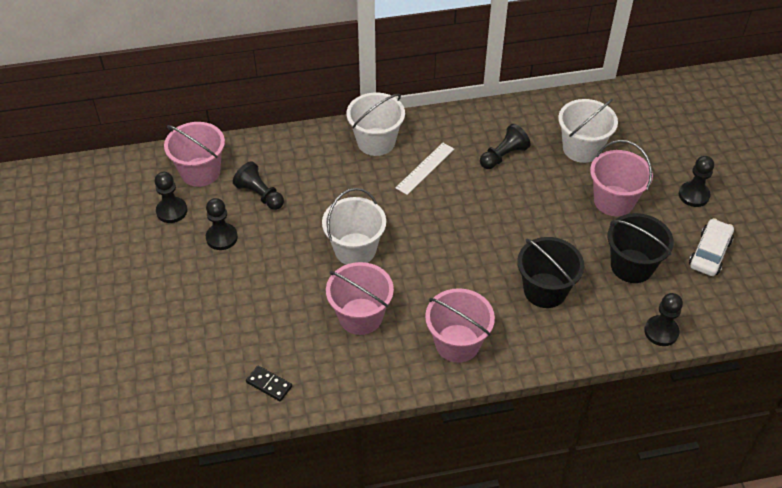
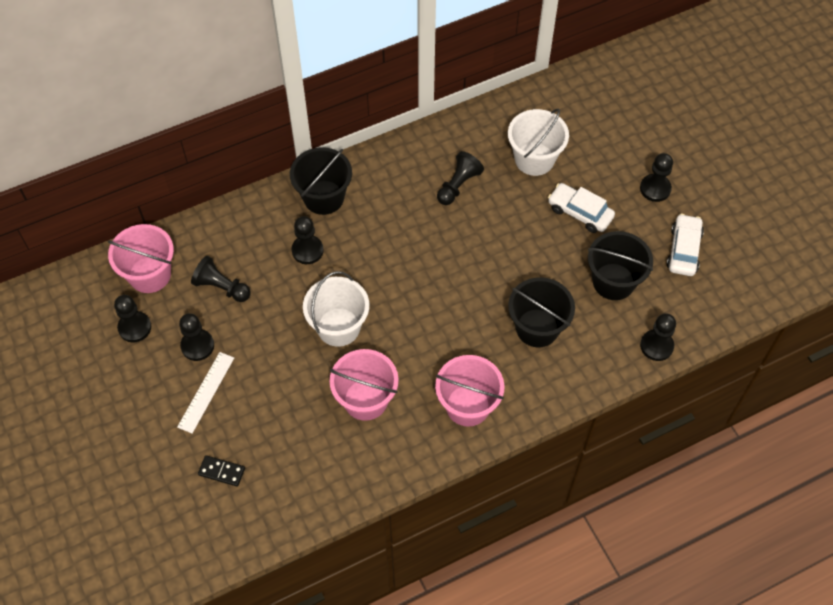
camera: 15 degrees left, 10 degrees up
black domino [246,365,292,401] -> black domino moved to [198,455,245,487]
white bucket [347,92,405,156] -> black bucket [290,147,352,215]
white ruler [395,143,454,195] -> white ruler moved to [177,352,234,433]
pink bucket [590,140,653,216] -> white car [548,183,615,233]
none -> black pawn [292,216,324,264]

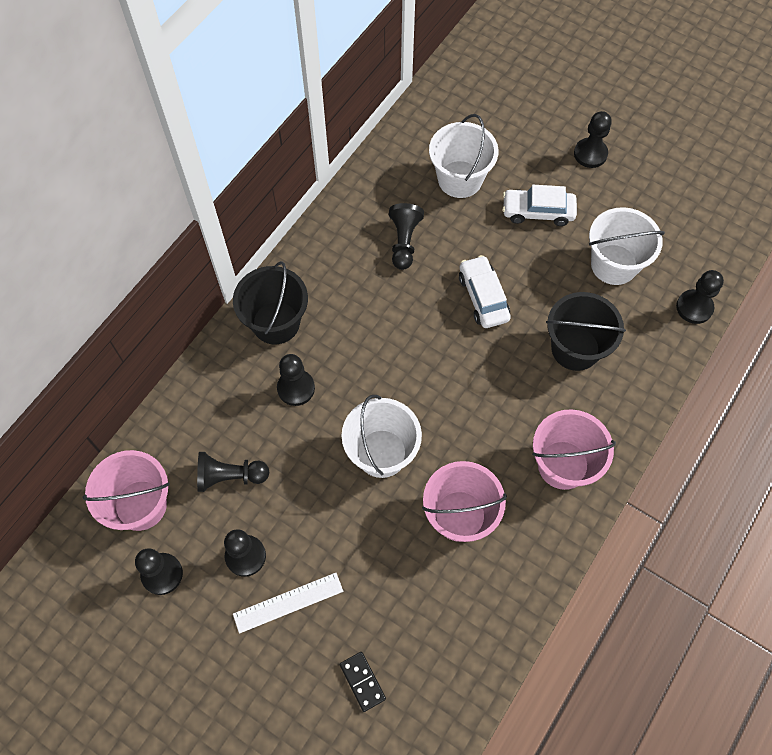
camera: 30 degrees left, 5 degrees up
white ruler [177,352,234,433] -> white ruler turned 75 degrees clockwise [233,573,343,634]
black domino [198,455,245,487] -> black domino turned 75 degrees clockwise [339,652,386,712]
black bucket [588,231,653,300] -> white bucket [589,207,665,285]
white car [666,214,704,276] -> white car moved to [459,255,511,328]

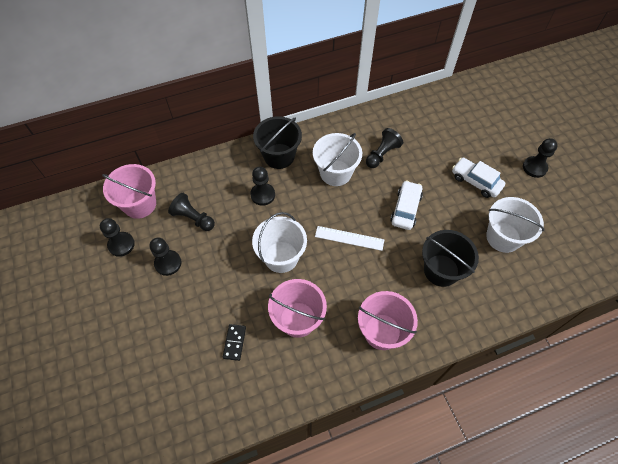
camera: 35 degrees right, 5 degrees down
white ruler [233,573,343,634] -> white ruler moved to [315,226,384,251]
black domino [339,652,386,712] -> black domino moved to [223,324,246,361]
white bucket [429,114,499,198] -> white bucket moved to [313,133,362,186]
black pawn [676,270,724,324] -> none

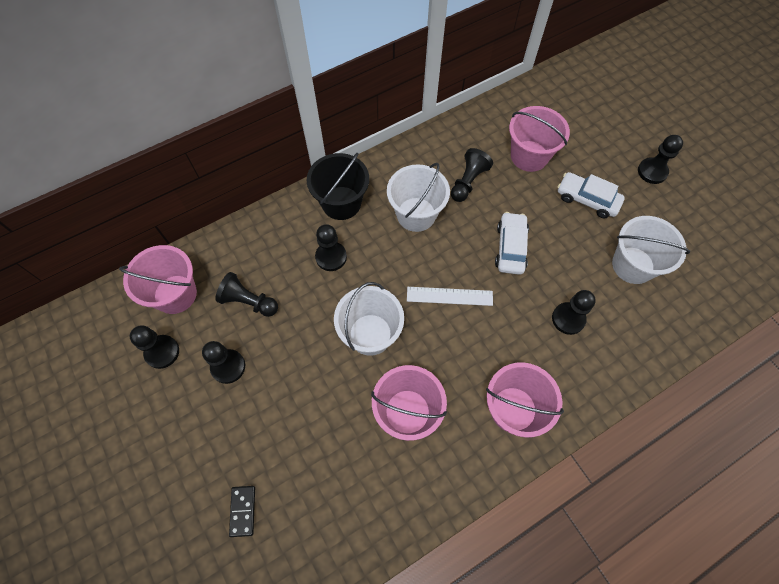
camera: 10 degrees left, 5 degrees up
black domino [223,324,246,361] -> black domino moved to [229,486,255,537]
black bucket [422,230,479,287] -> black pawn [552,290,596,335]
none -> pink bucket [509,106,570,172]

